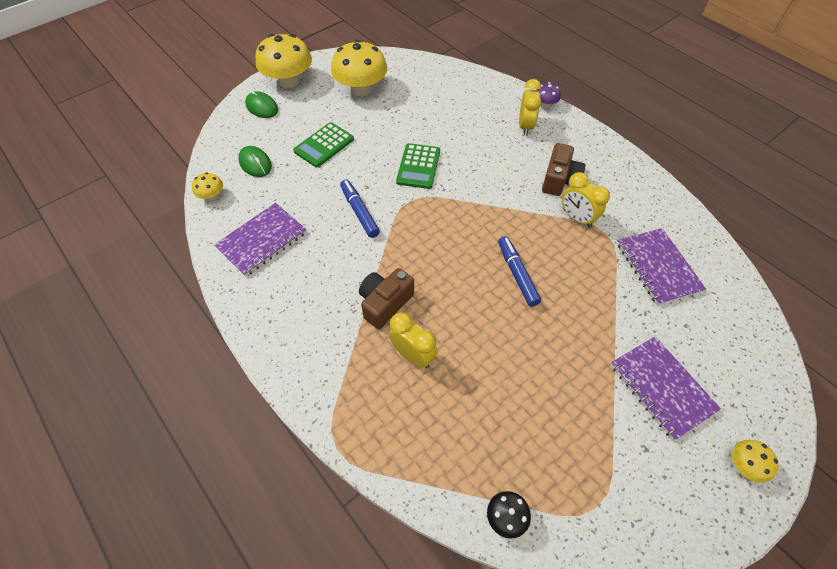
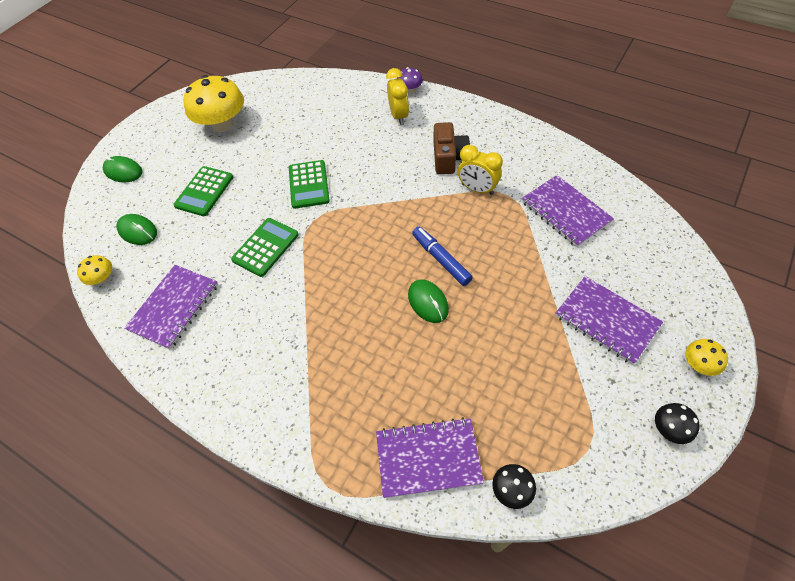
camera: 15 degrees left, 0 degrees up
yellow mushroom [255,34,312,88] -> none
blue marker [340,179,380,238] -> green calculator [231,218,299,277]
brown camera [359,268,414,329] -> none
yellow clock [389,312,438,368] -> none
none -> purple notebook [376,417,484,498]
none -> green mouse [408,280,449,323]
none -> black mushroom [655,403,700,444]

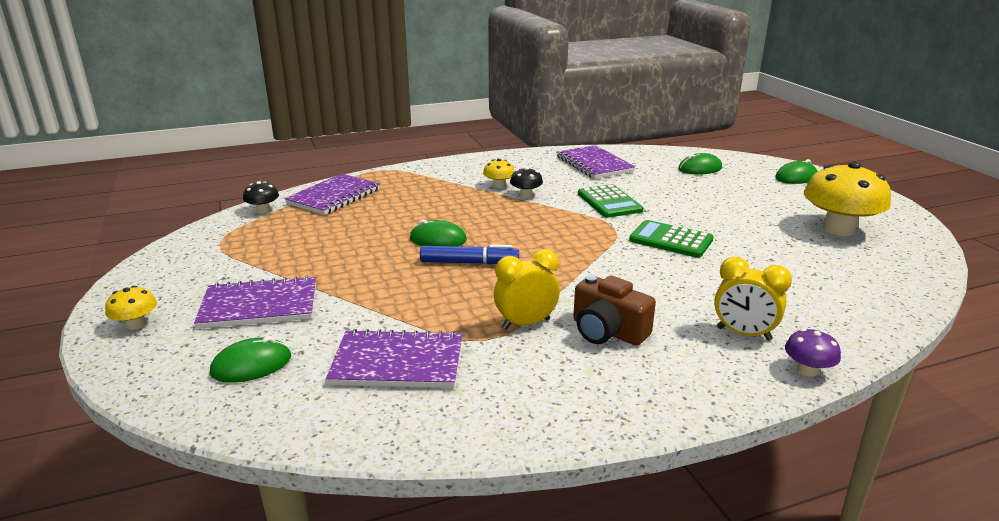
camera: 125 degrees right, 30 degrees down
yellow mushroom [77,255,112,285] -> yellow mushroom moved to [483,158,515,188]
green calculator [173,166,233,216] -> none
black mushroom [655,403,700,444] -> black mushroom moved to [510,167,543,198]
none -> green mouse [210,336,291,383]

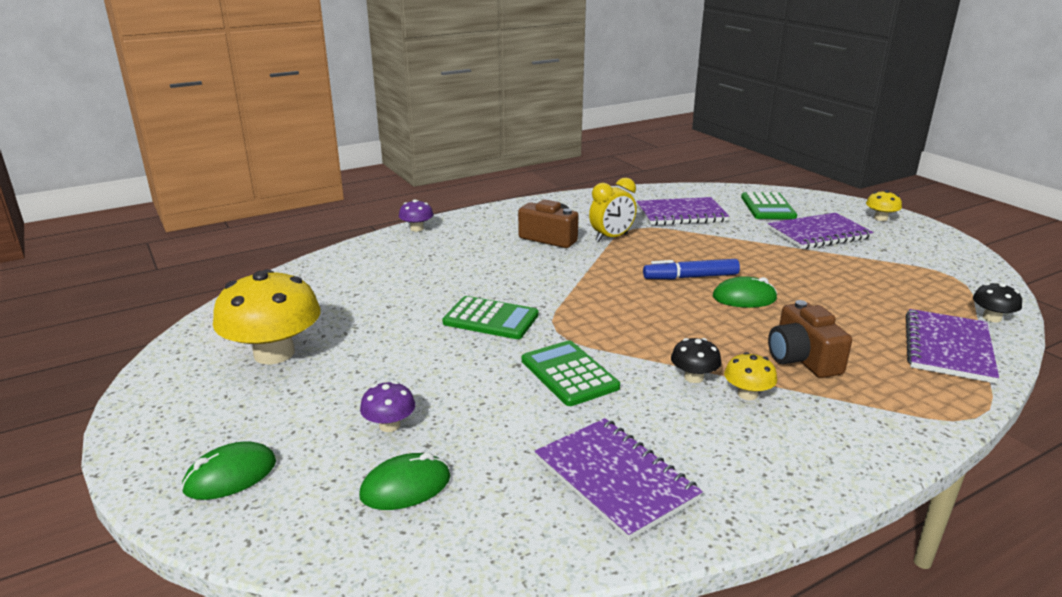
camera: 170 degrees right, 0 degrees up
green mouse [210,336,291,383] -> green calculator [741,192,797,219]
yellow clock [714,257,792,341] -> none
none -> purple mushroom [360,381,415,432]
none -> brown camera [768,300,852,378]

